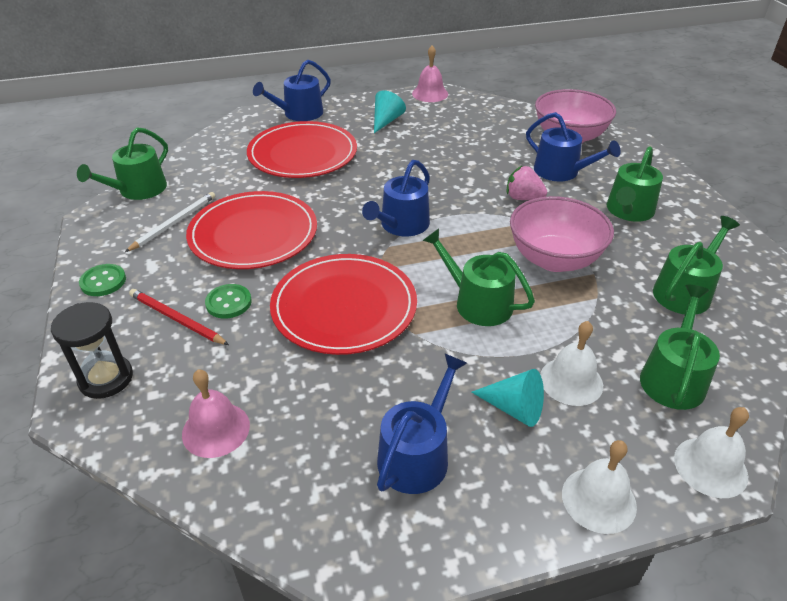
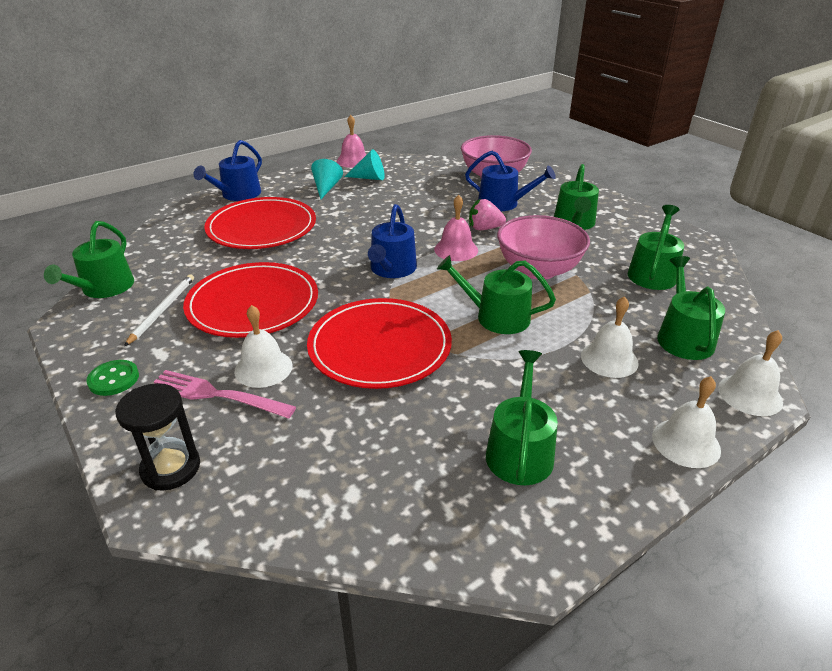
camera: 20 degrees left, 5 degrees down
red pencil [129,289,229,345] -> pink fork [154,370,296,418]
pink bell [182,369,250,458] -> pink bell moved to [434,195,478,261]
green button [205,284,252,319] -> white bell [234,305,292,388]
blue watering can [377,353,467,494] -> green watering can [486,350,558,485]
turquoise cone [471,369,544,427] -> turquoise cone moved to [344,149,385,180]

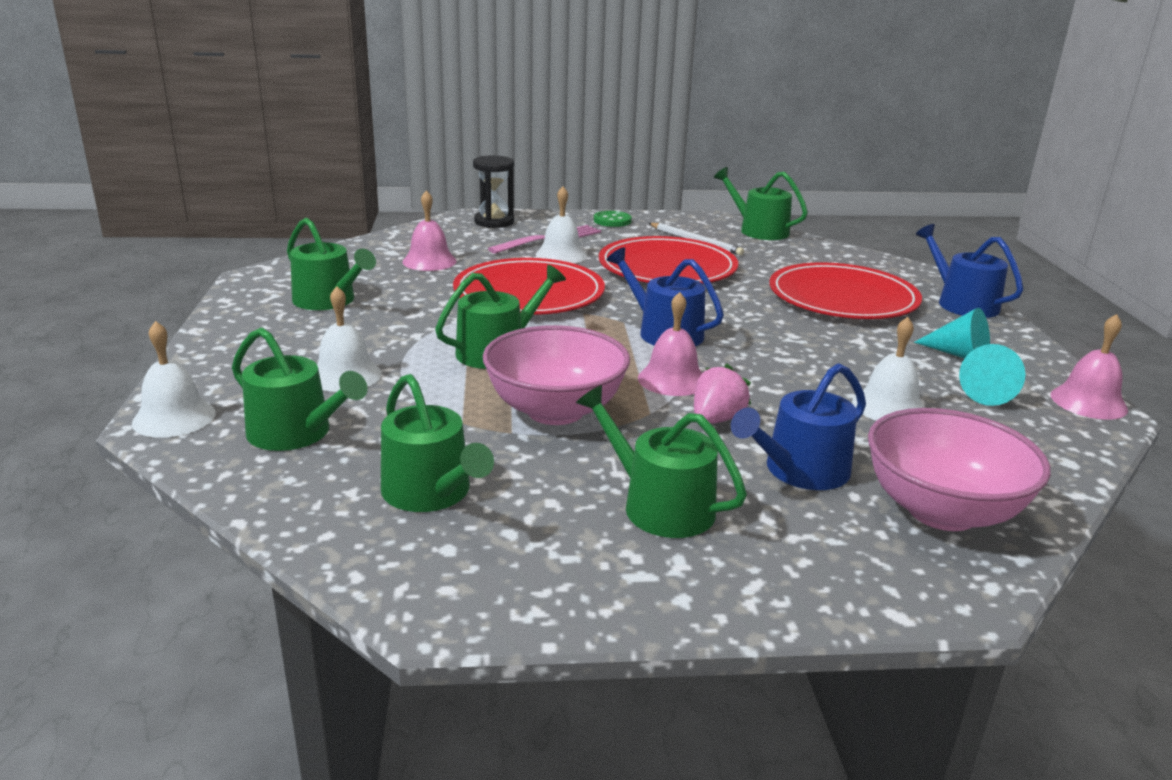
camera: 120 degrees right, 10 degrees down
white bell [652,376,721,468] -> white bell moved to [852,317,925,421]
none -> pink bell [402,190,457,271]

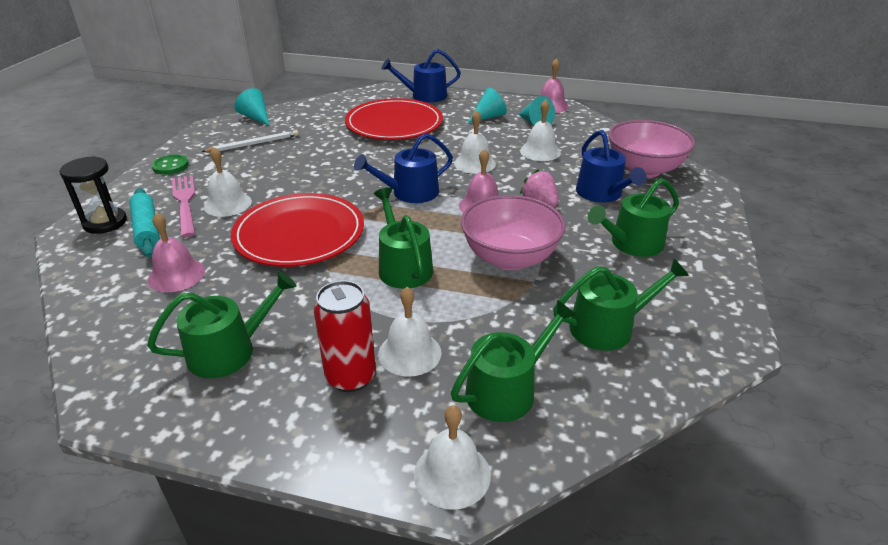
camera: 70 degrees left, 10 degrees up
red plate [599,236,738,284] -> none
green watering can [714,167,808,240] -> turquoise cone [235,88,270,126]
none -> turquoise rolling pin [130,188,160,257]
none -> red can [314,280,376,392]
none -> white bell [454,110,496,174]

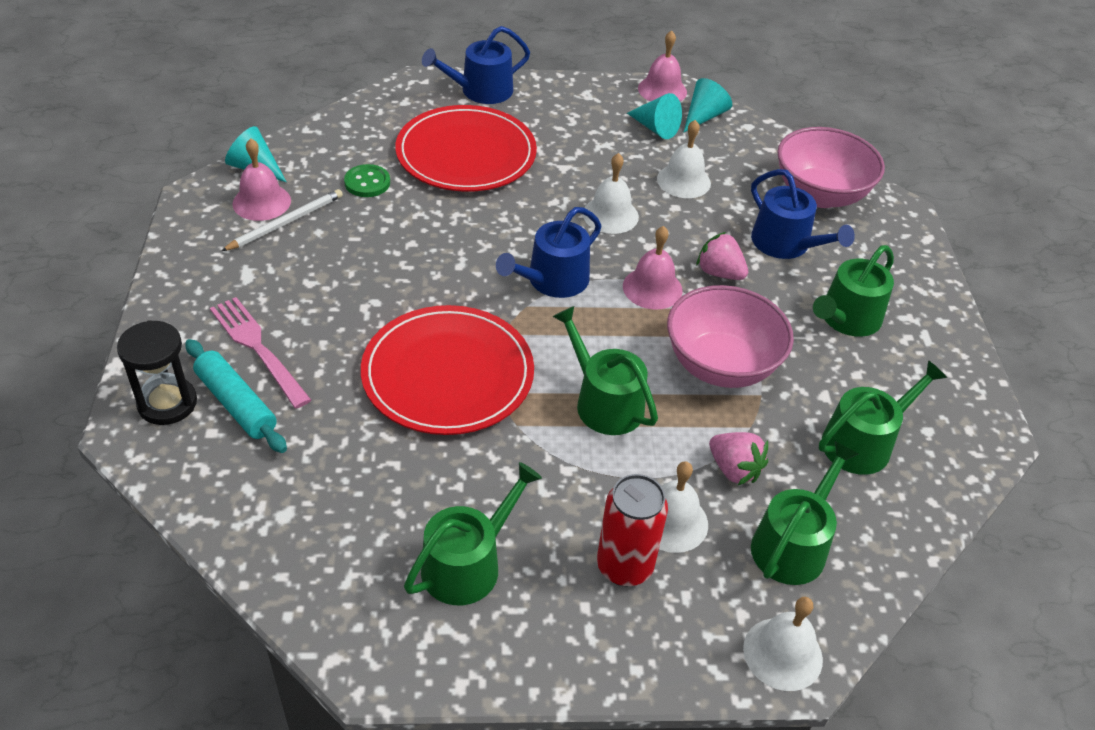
camera: 20 degrees left, 10 degrees up
pink bell [148,213,205,292] -> pink bell moved to [233,138,291,221]
green button [151,154,189,175] -> green button moved to [344,164,390,197]
white bell [204,147,252,217] -> none
turquoise cone [468,88,507,123] -> turquoise cone moved to [684,78,732,132]
none -> pink strawberry [709,432,768,486]

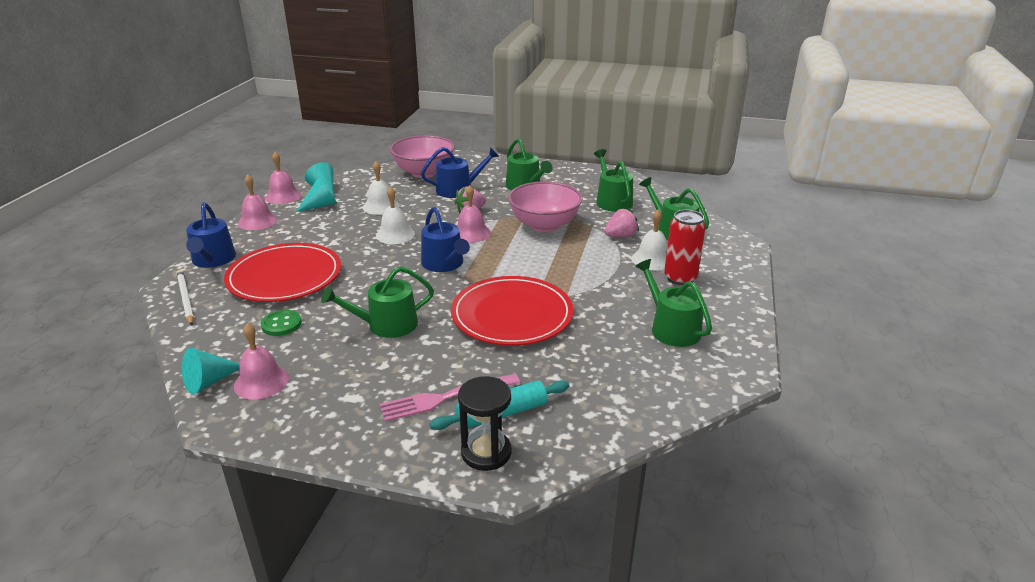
camera: 70 degrees left, 15 degrees down
white pencil [221,189,343,251] -> white pencil moved to [176,270,194,326]
green watering can [552,306,658,435] -> green watering can moved to [321,266,434,338]
white bell [743,597,823,691] -> none
none -> pink bell [238,174,277,230]

